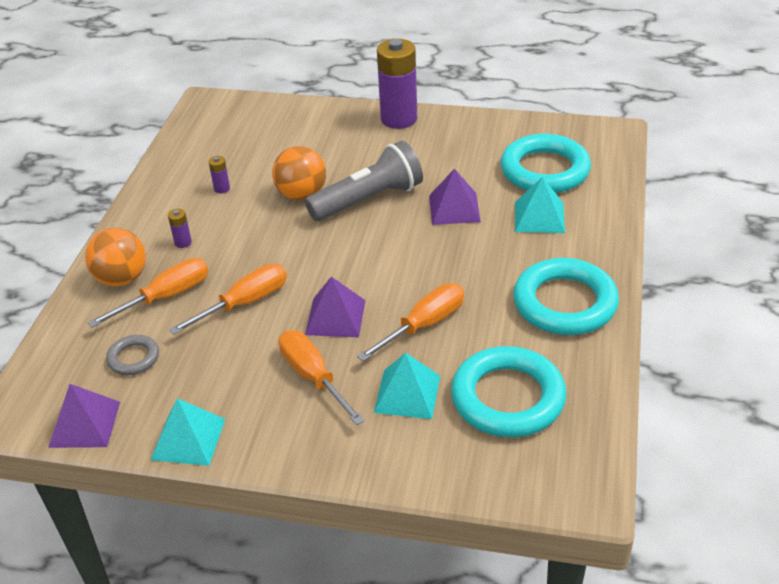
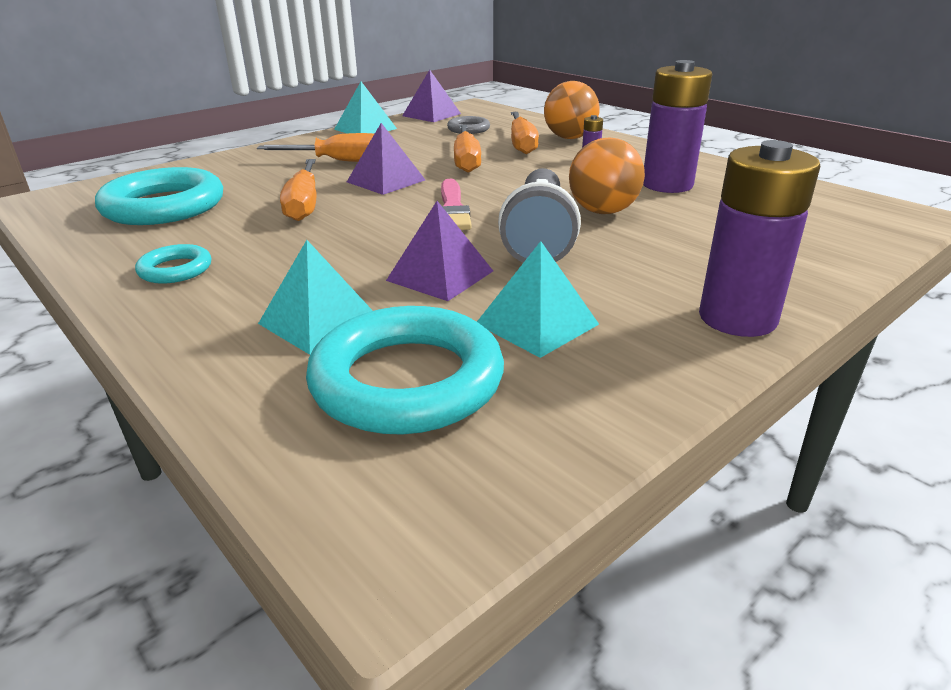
camera: 125 degrees right, 10 degrees down
purple battery [208,156,230,193] -> purple battery [643,60,712,193], size x2.47
turquoise pyramid [374,353,440,419] -> turquoise pyramid moved to [477,241,599,358]
turquoise ring [513,258,619,335] -> turquoise ring [135,244,211,284], size x0.49
none -> pink brush [441,179,472,230]

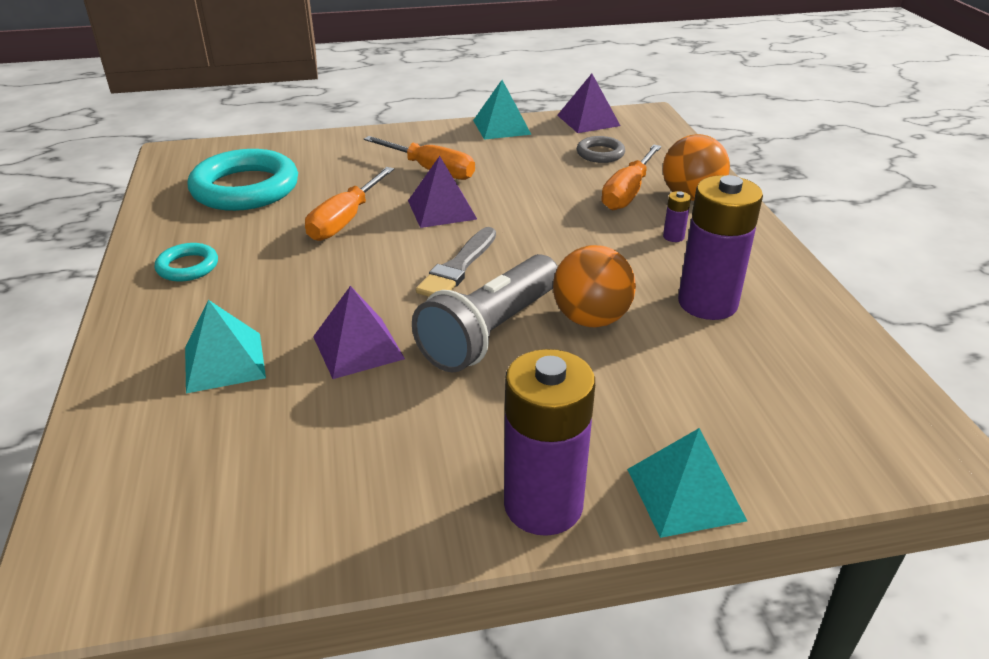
camera: 30 degrees right, 5 degrees up
turquoise ring [306,306,504,435] -> none
pink brush [441,179,472,230] -> grey brush [416,227,496,297]
orange screwdriver [454,125,481,173] -> none
turquoise pyramid [477,241,599,358] -> turquoise pyramid moved to [627,428,747,538]

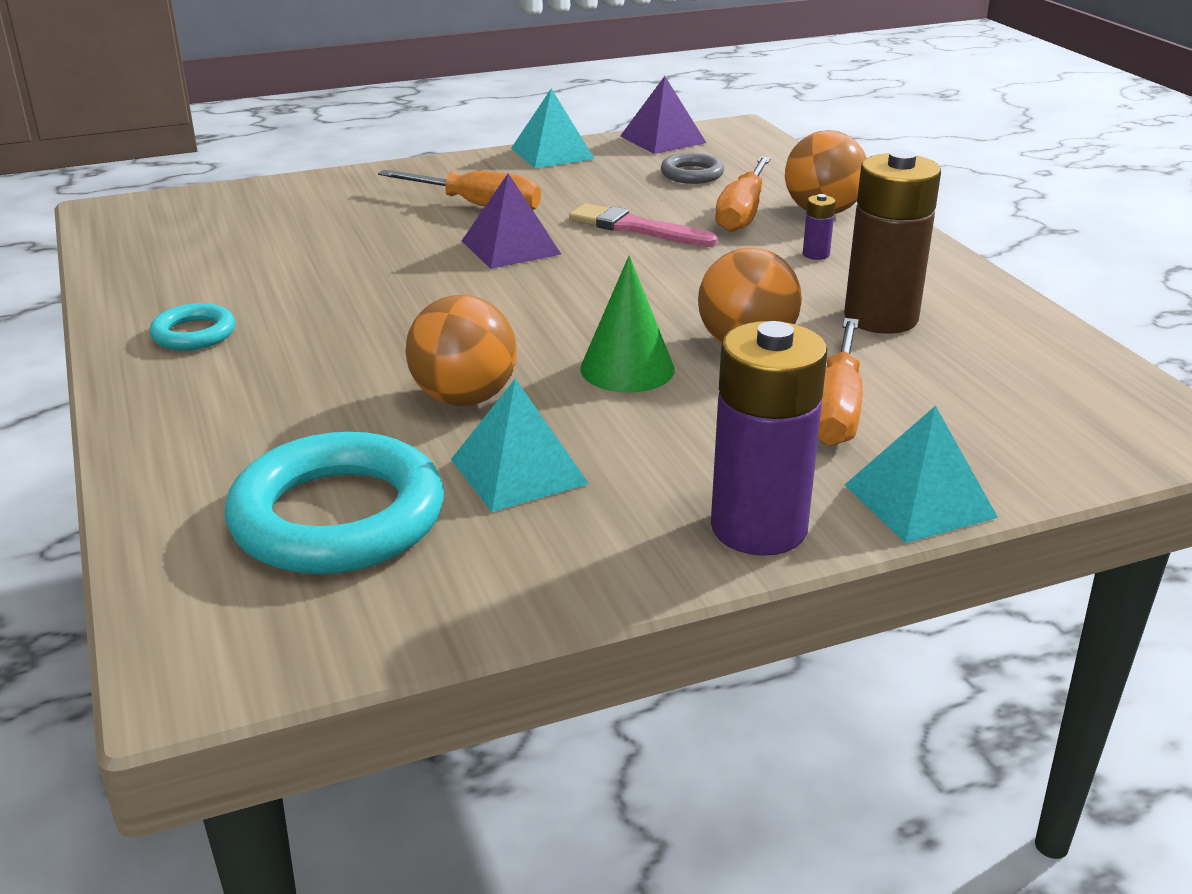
camera: 10 degrees left, 5 degrees down
turquoise pyramid [185,300,266,393] -> turquoise pyramid moved to [451,378,589,512]
turquoise ring [188,149,298,211] -> turquoise ring moved to [225,432,444,574]
orange screwdriver [305,167,394,241] -> orange screwdriver moved to [818,318,863,446]
purple pyramid [313,286,405,379] -> orange ball [405,295,517,406]
grey flashlight [412,254,558,372] -> green cone [580,255,675,393]
grey brush [416,227,496,297] -> none
purple battery [678,175,763,320] -> brown battery [844,149,941,334]
none -> pink brush [569,203,718,247]

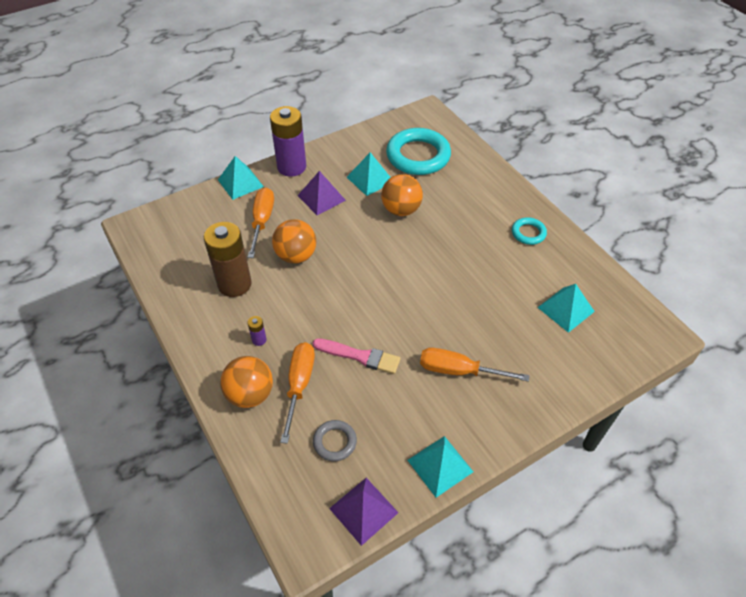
camera: 170 degrees right, 20 degrees up
purple pyramid [462,173,561,269] -> purple pyramid moved to [297,171,346,215]
green cone [580,255,675,393] -> none
none -> turquoise pyramid [537,284,595,333]

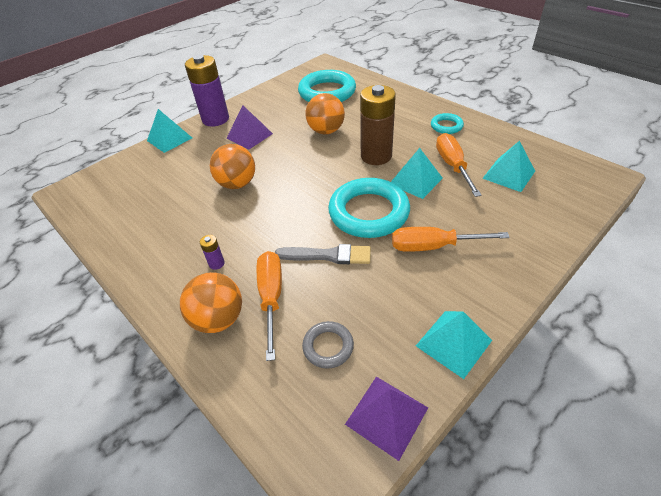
camera: 10 degrees left, 5 degrees down
brown battery [204,222,252,297] -> brown battery moved to [360,85,396,165]
orange screwdriver [247,188,274,258] -> orange screwdriver moved to [436,133,482,197]
pink brush [313,338,400,374] -> grey brush [275,244,371,264]
turquoise pyramid [347,152,391,196] -> turquoise pyramid moved to [391,148,443,199]
none -> turquoise ring [328,178,410,238]

